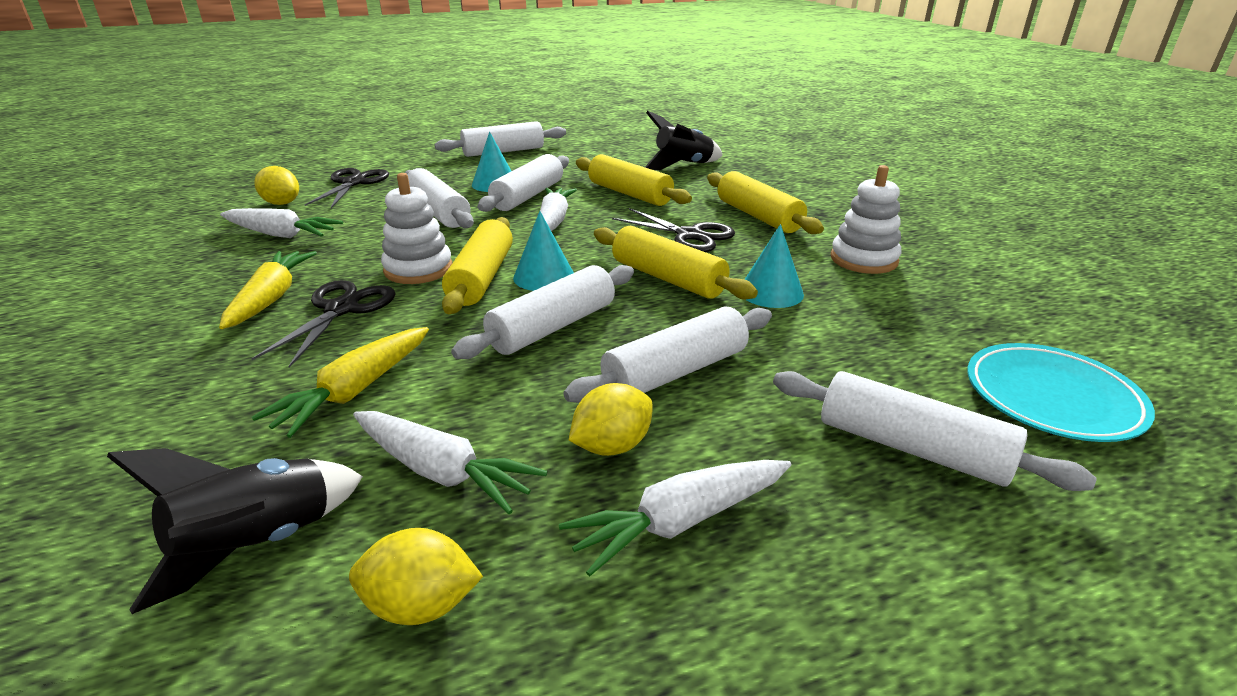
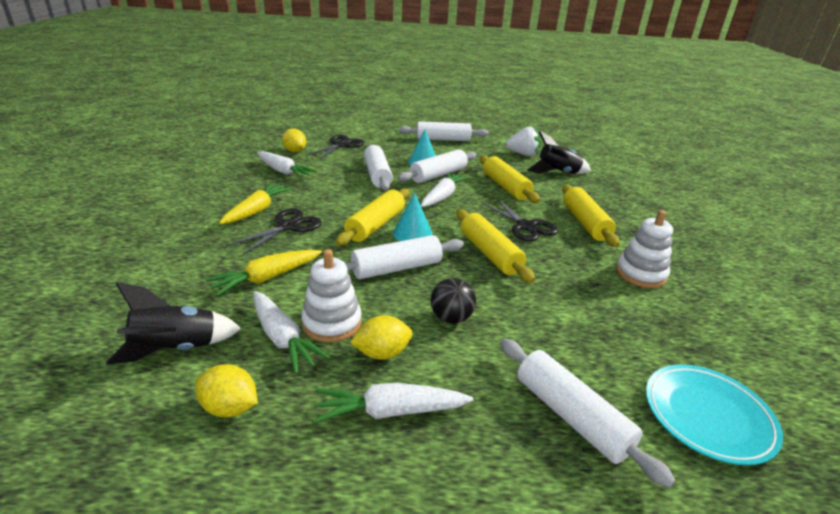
camera: 20 degrees right, 0 degrees up
white stacking toy [381,173,452,284] -> white stacking toy moved to [301,249,362,343]
white rolling pin [563,307,772,403] -> black ball [431,278,476,324]
turquoise cone [744,224,804,308] -> none
none -> white strawberry [506,127,541,156]

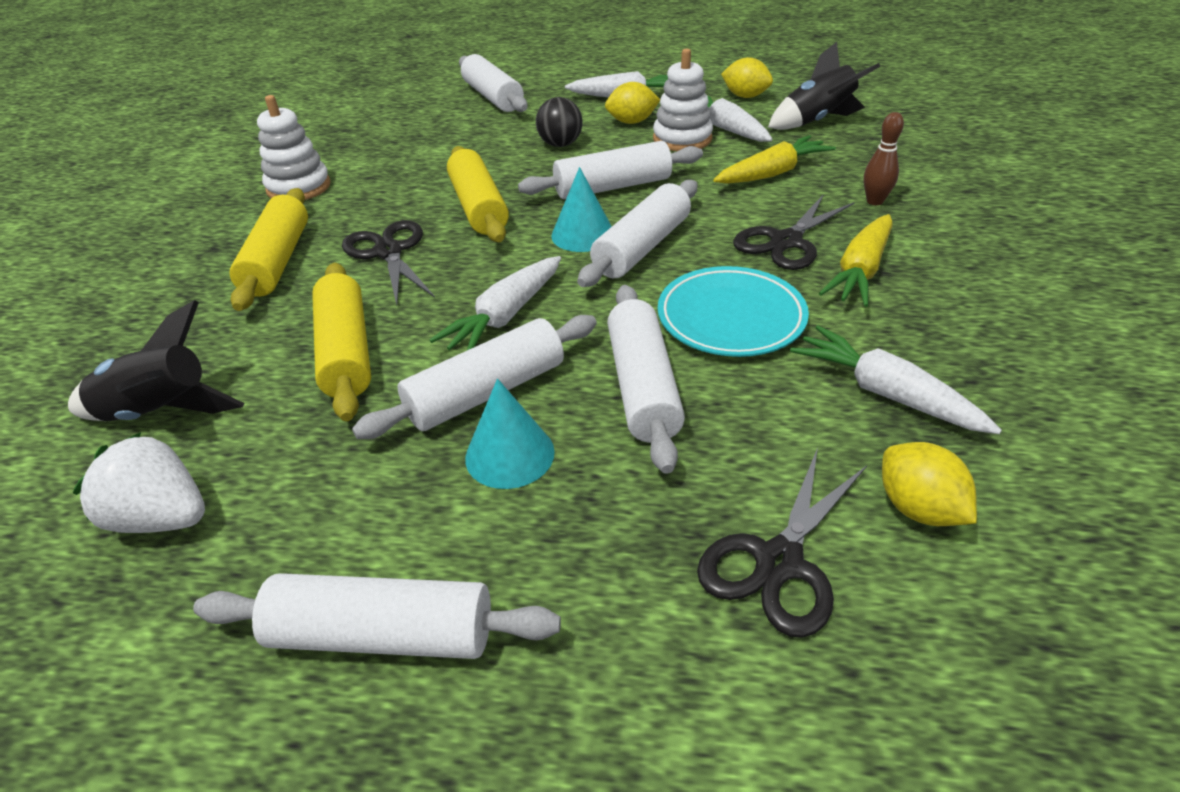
camera: 170 degrees left, 10 degrees up
yellow rolling pin [336,188,409,246] -> white rolling pin [577,180,698,287]
turquoise plate [646,364,783,465] -> turquoise plate moved to [658,266,809,357]
none -> brown bowling pin [864,112,904,205]

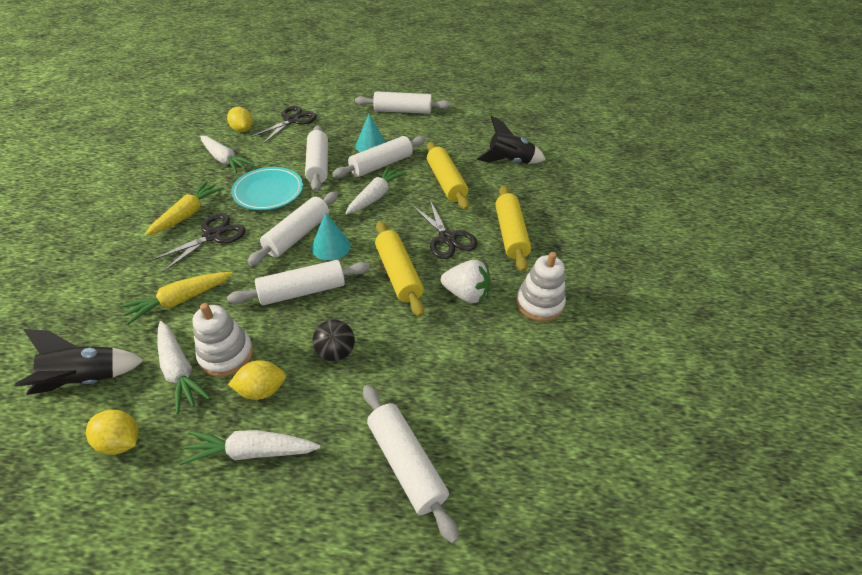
camera: 175 degrees right, 5 degrees up
white strawberry [73,432,205,533] -> white strawberry moved to [441,260,491,303]
brown bowling pin [864,112,904,205] -> none

